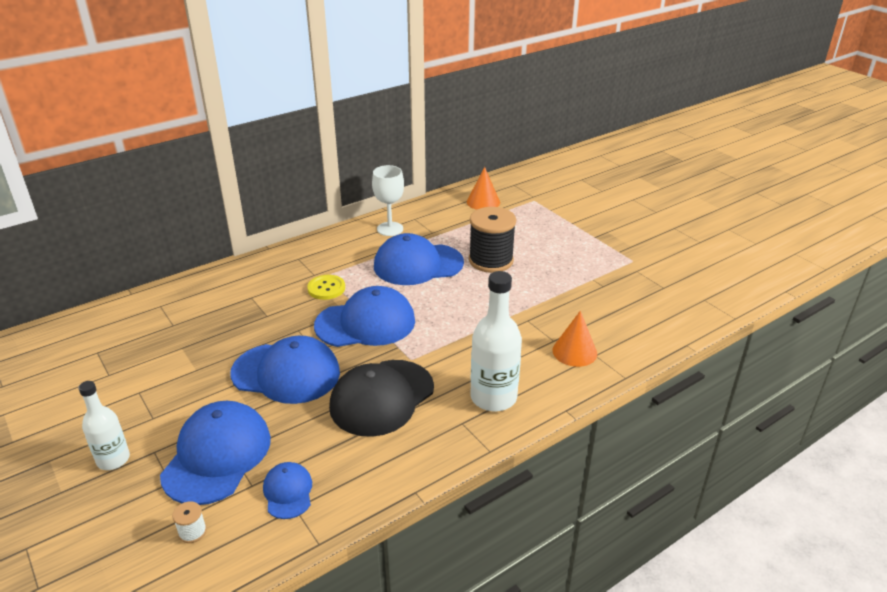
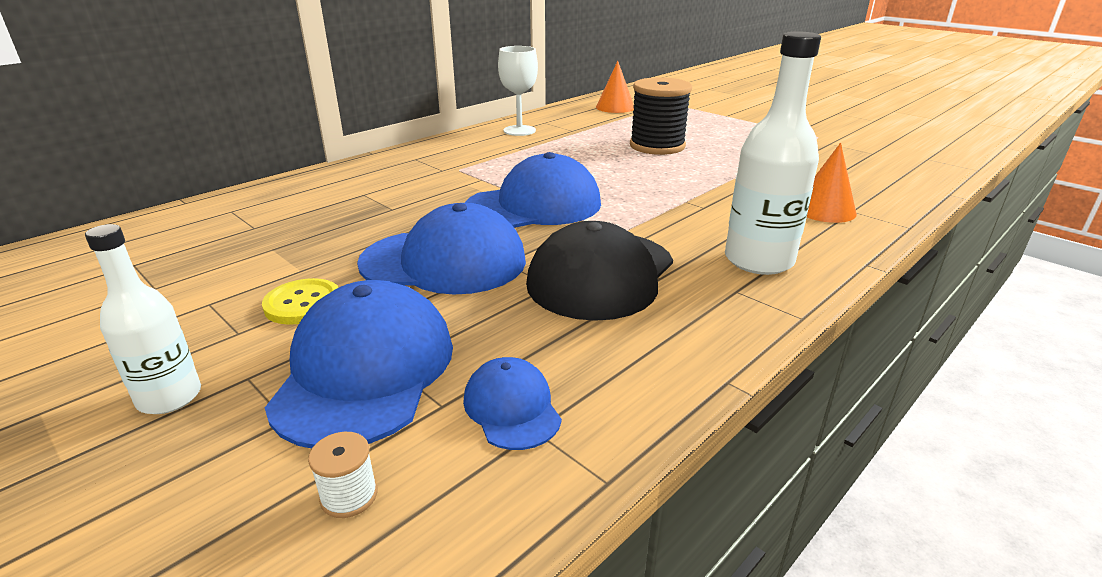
camera: 10 degrees left, 5 degrees down
yellow button [307,275,345,300] -> yellow button moved to [262,278,339,325]
blue cap [374,233,464,285] -> none

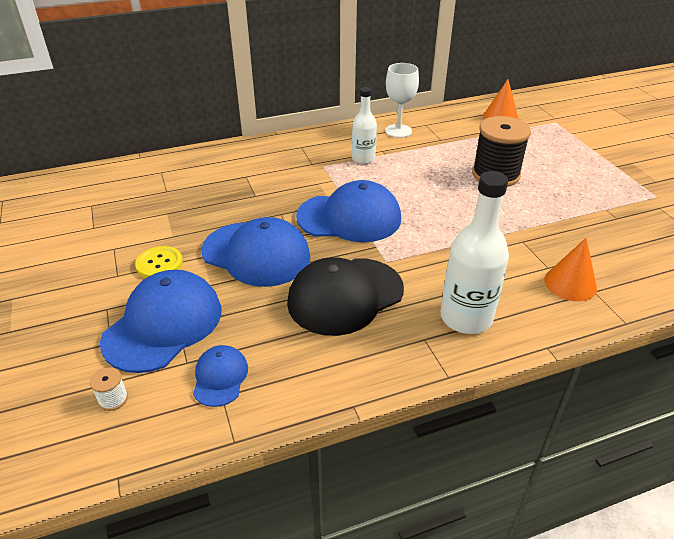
camera: 25 degrees right, 10 degrees up
white bottle [85,224,201,414] -> white bottle moved to [352,87,377,164]

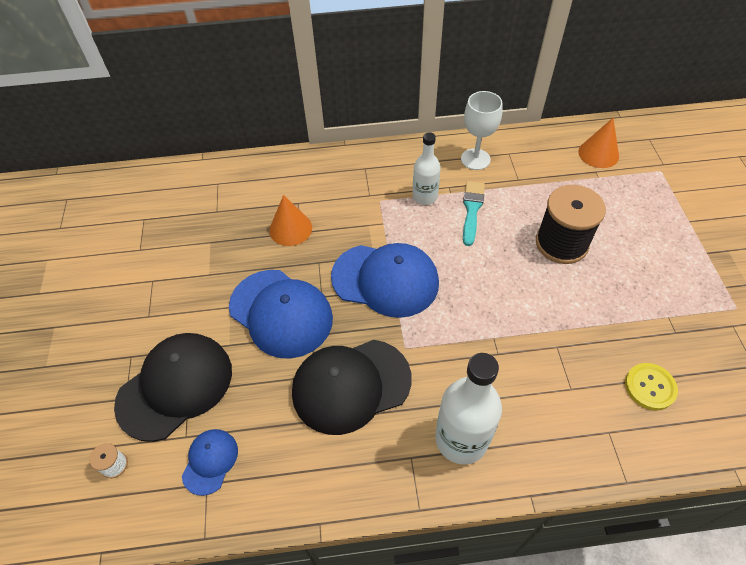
camera: 15 degrees right, 15 degrees up
blue cap [100,270,221,373] -> black cap [114,333,232,442]
yellow button [135,246,183,278] -> yellow button moved to [625,363,678,410]
orange cone [545,238,597,301] -> orange cone moved to [269,195,312,246]
none -> turquoise brush [463,181,485,246]

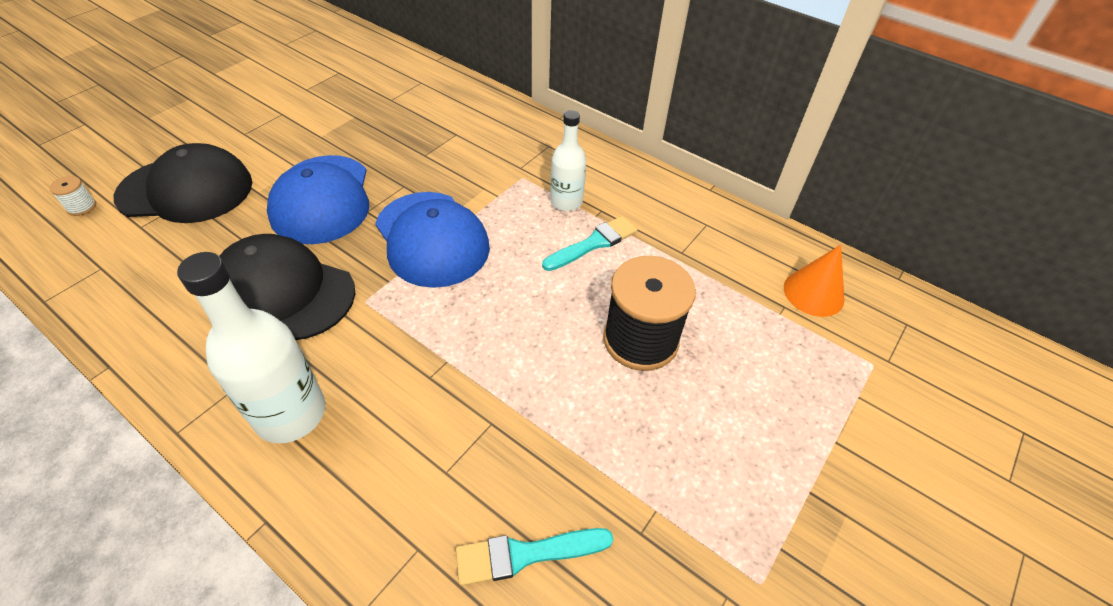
camera: 40 degrees right, 5 degrees down
blue cap [182,429,238,496] -> none
orange cone [269,195,312,246] -> none
white goblet [461,91,503,170] -> none
yellow button [625,363,678,410] -> turquoise brush [456,528,613,586]

